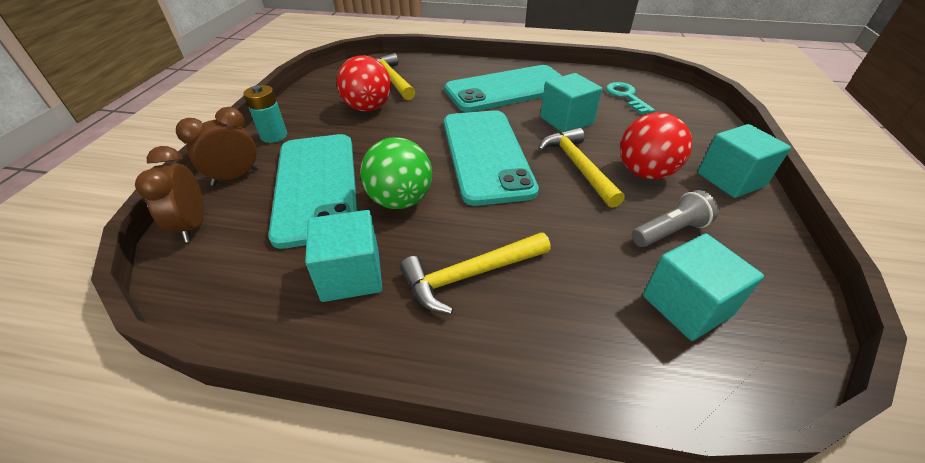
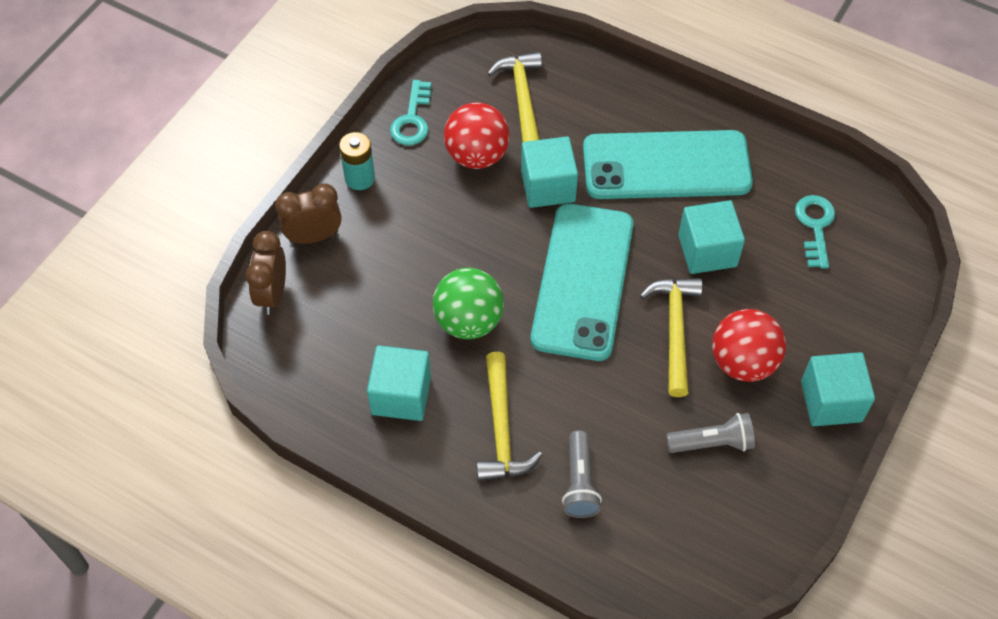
camera: 20 degrees right, 15 degrees up
turquoise phone [268,134,357,249] -> none
yellow hammer [400,232,551,314] -> yellow hammer turned 90 degrees counterclockwise [477,352,542,481]
turquoise cube [643,234,764,341] -> turquoise cube moved to [521,136,578,208]
none -> turquoise key [390,80,431,145]
none -> grey flashlight [562,430,602,518]

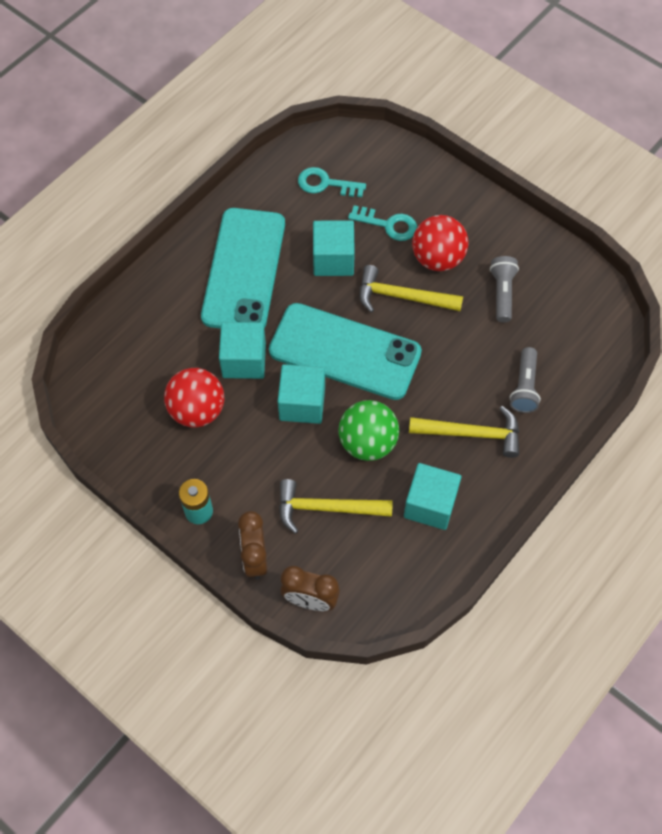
camera: 80 degrees left, 5 degrees up
turquoise key [390,80,431,145] -> turquoise key moved to [348,205,417,241]
yellow hammer [487,52,542,142] -> yellow hammer moved to [279,479,393,534]
grey flashlight [562,430,602,518] -> grey flashlight turned 90 degrees clockwise [510,347,541,413]
turquoise cube [801,352,875,426] -> turquoise cube moved to [278,364,325,424]

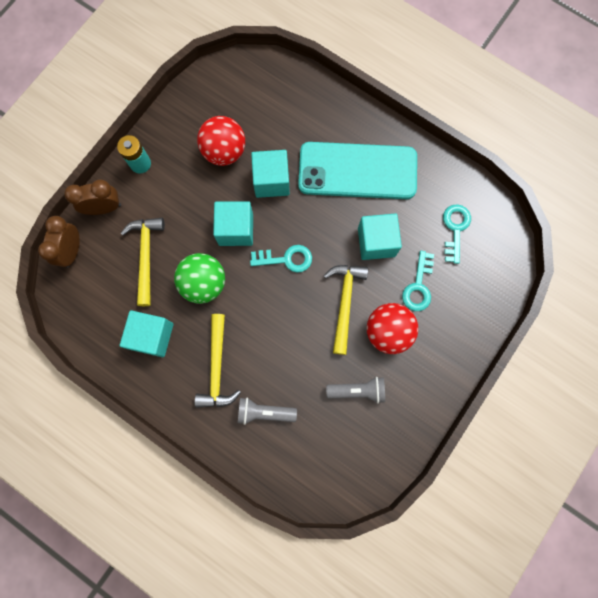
camera: 85 degrees right, 15 degrees up
turquoise phone [269,303,422,400] -> turquoise key [250,245,312,273]

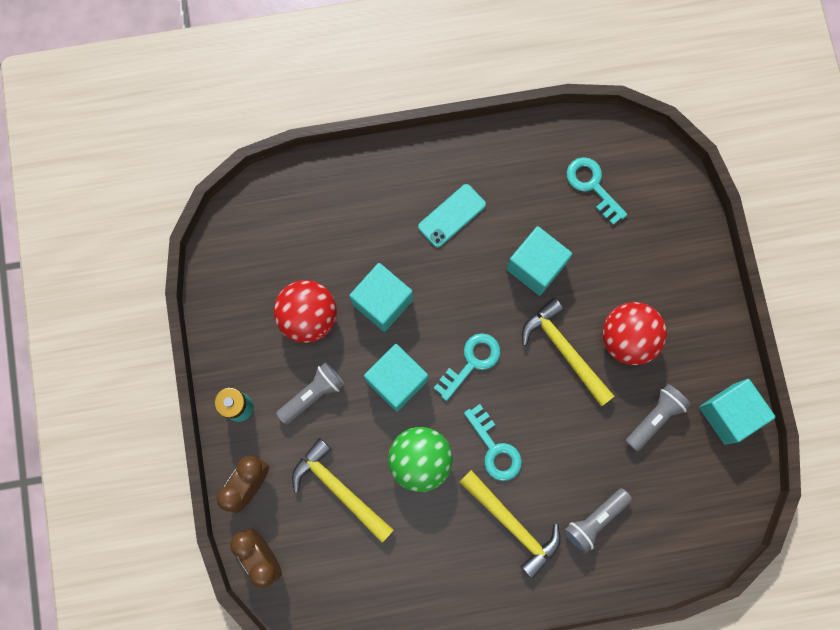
camera: 45 degrees left, 0 degrees up
turquoise cube [120,310,173,357] -> turquoise cube moved to [699,379,776,444]
turquoise phone [298,142,417,199] -> turquoise phone [418,184,486,248], size x0.45
turquoise key [402,251,434,311] -> turquoise key moved to [464,404,522,481]
none -> grey flashlight [276,362,345,425]

